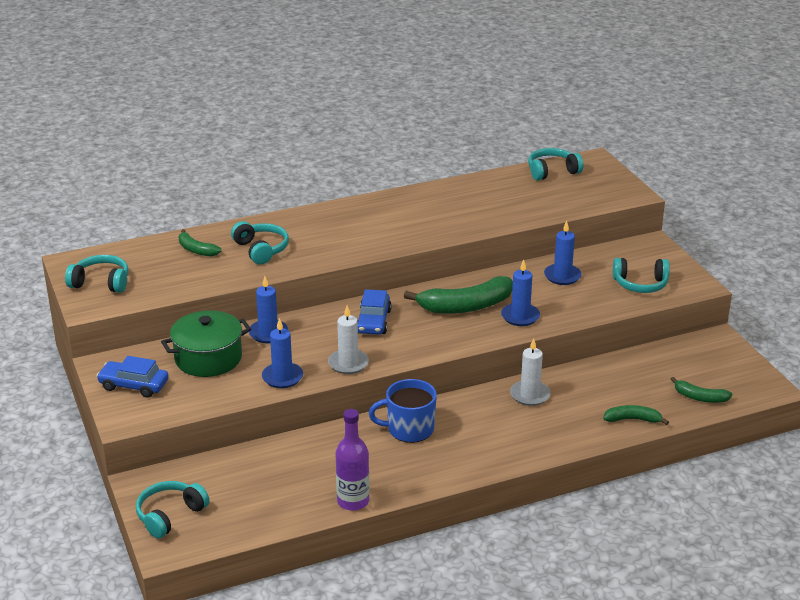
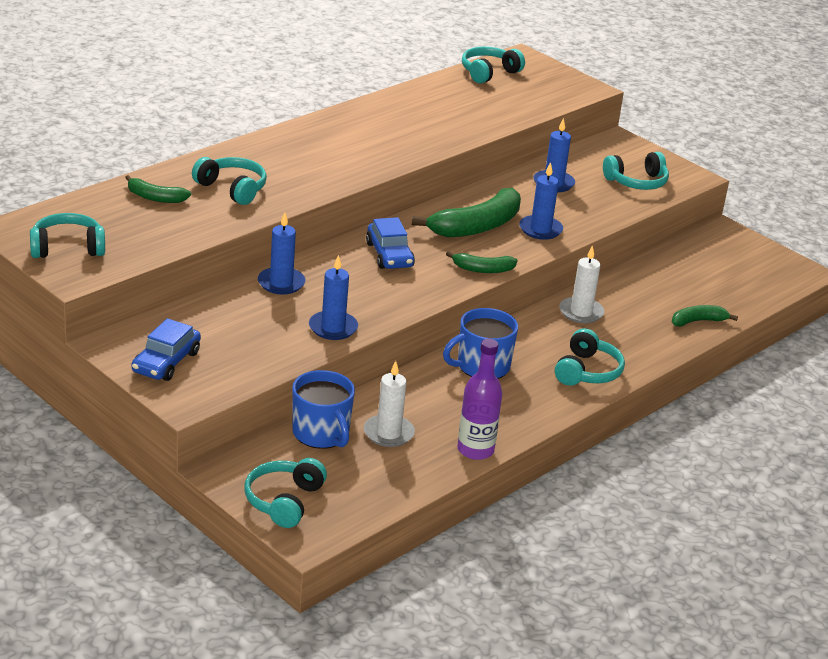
camera: 25 degrees left, 0 degrees up
blue car [97,356,169,397] -> blue car turned 60 degrees counterclockwise [132,318,201,381]
green pot [161,310,251,377] -> none
white candle [328,305,369,374] -> white candle moved to [364,361,415,447]
green banana [671,377,732,403] -> green banana moved to [446,251,517,273]
none -> blue mug [292,370,355,449]
none -> turquoise headphones [555,328,625,386]

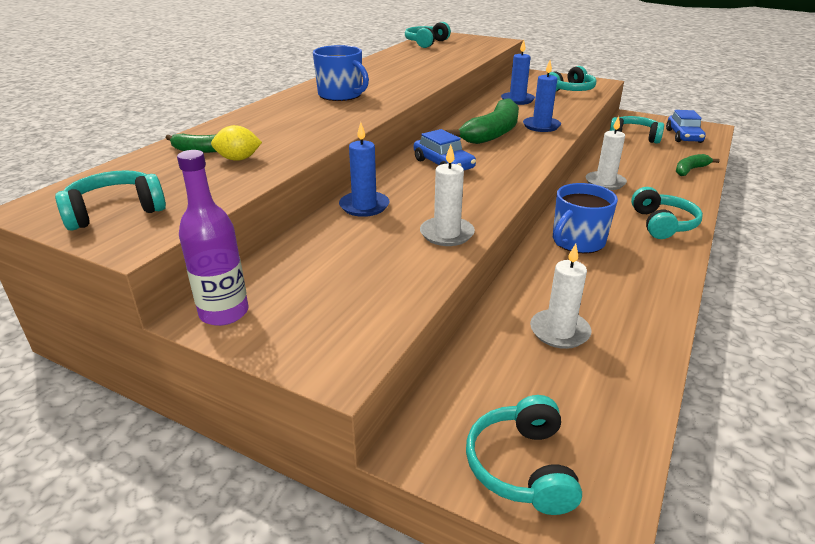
camera: 15 degrees left, 0 degrees up
blue car [132,318,201,381] -> blue car moved to [666,110,706,143]
turquoise headphones [192,157,267,205] -> turquoise headphones moved to [610,116,664,144]
blue mug [292,370,355,449] -> blue mug moved to [313,45,369,101]
blue candle [309,255,358,340] -> white candle [420,145,475,246]
green banana [446,251,517,273] -> none
purple bottle [457,339,503,460] -> purple bottle moved to [177,150,248,326]
none -> yellow lemon [211,125,262,161]

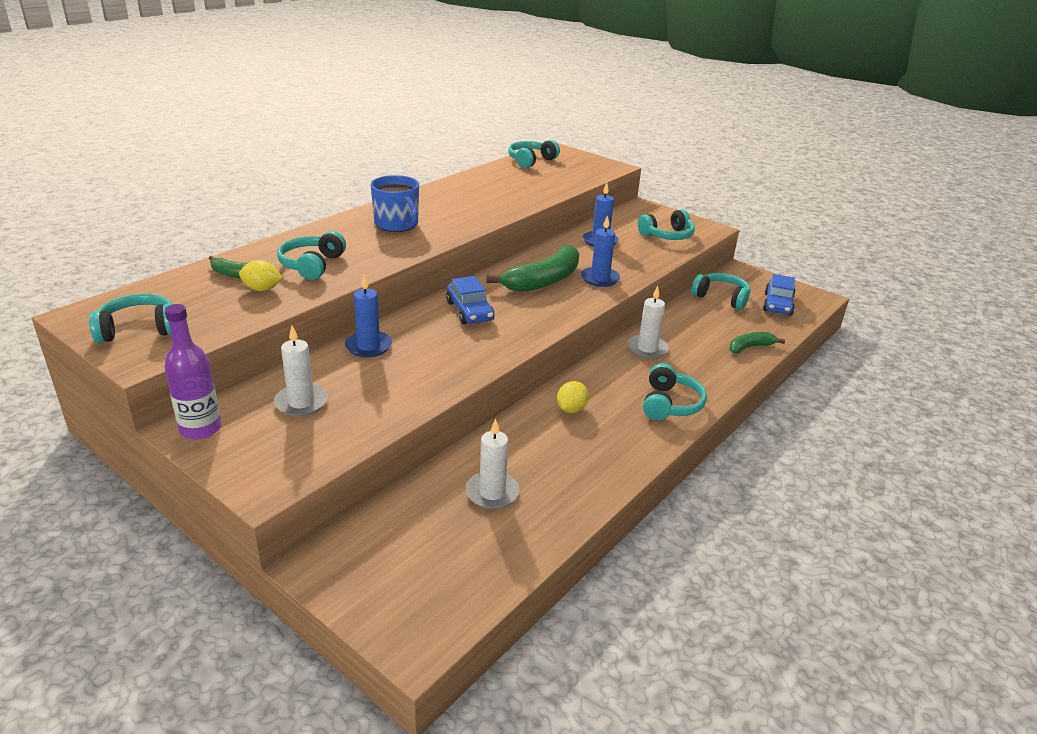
camera: 10 degrees right, 0 degrees up
white candle [420,145,475,246] -> white candle moved to [274,326,328,416]
turquoise headphones [466,395,582,515] -> turquoise headphones moved to [277,231,346,280]
blue mug [553,183,618,254] -> yellow lemon [557,381,589,413]

